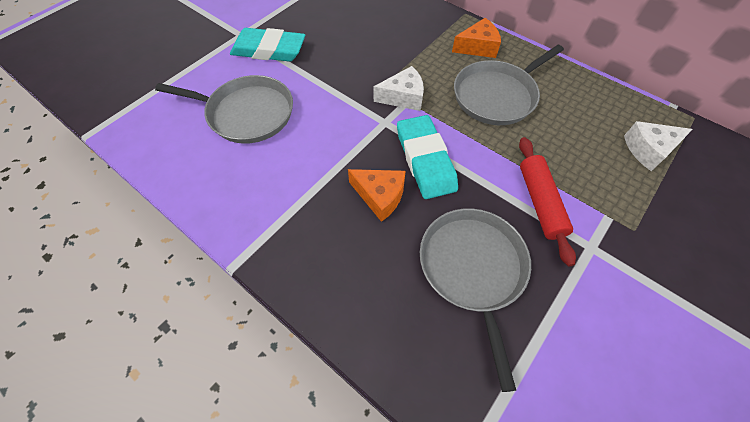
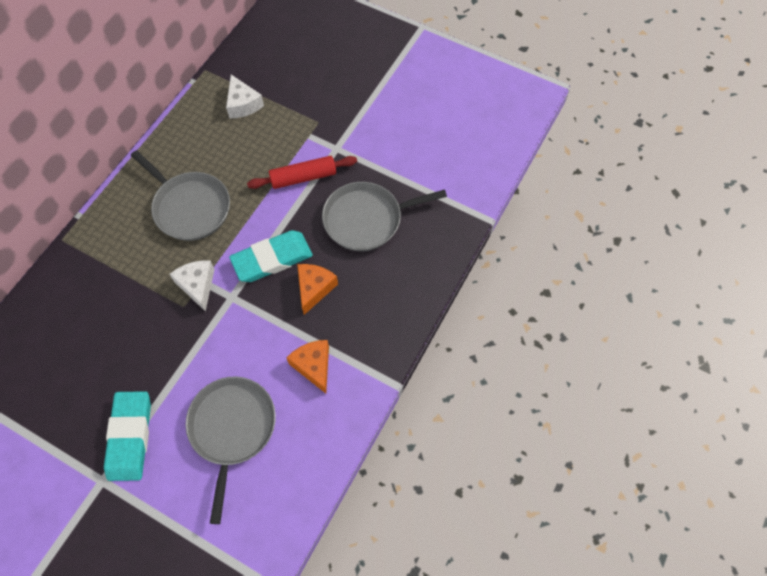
camera: 100 degrees left, 5 degrees up
orange cheese [452,18,501,58] -> orange cheese moved to [287,340,329,393]

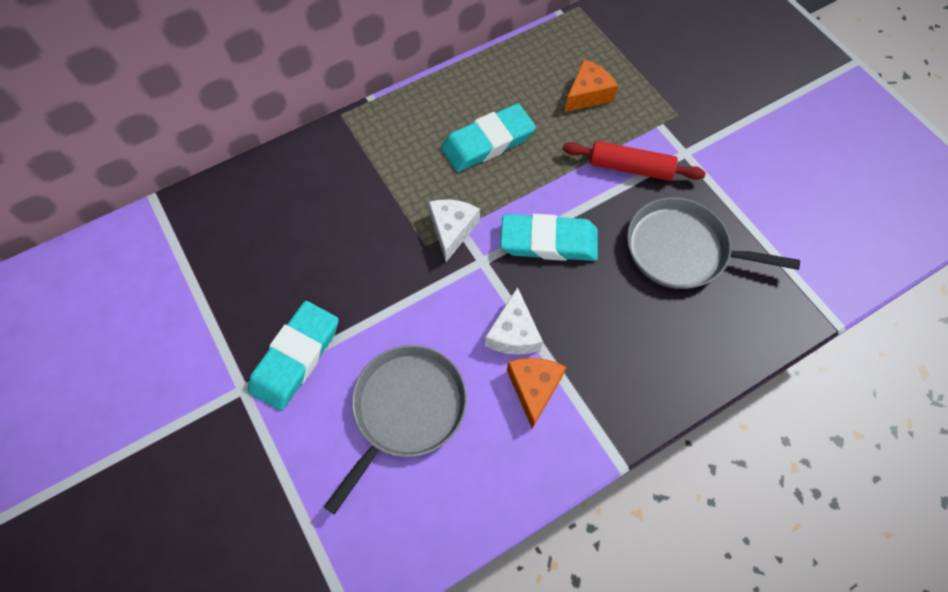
camera: 30 degrees right, 0 degrees up
grey pan [131,150,230,241] -> turquoise eraser [441,104,536,172]
white cheese [226,75,264,119] -> white cheese moved to [485,287,543,355]
orange cheese [297,264,338,315] -> orange cheese moved to [565,59,618,112]

